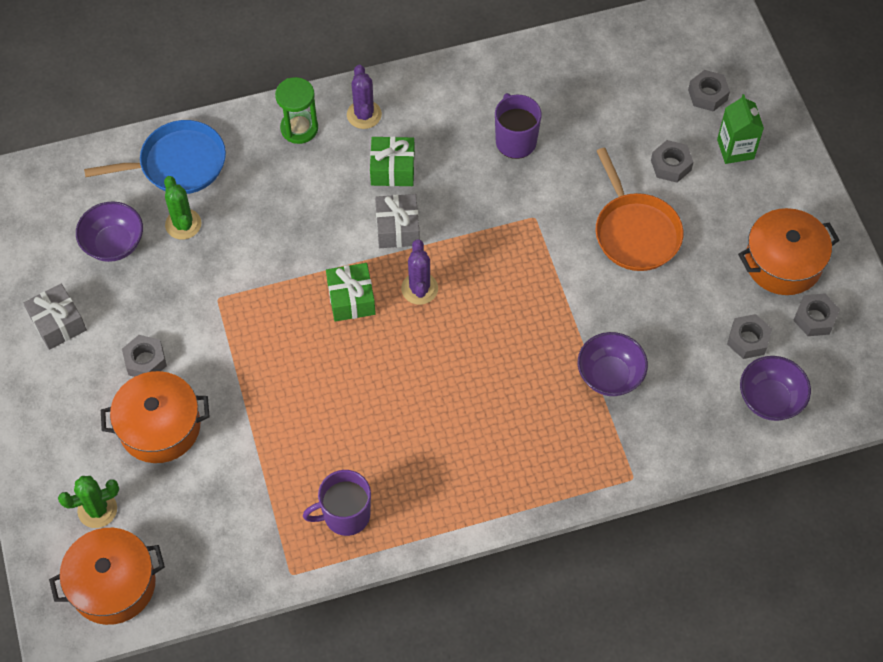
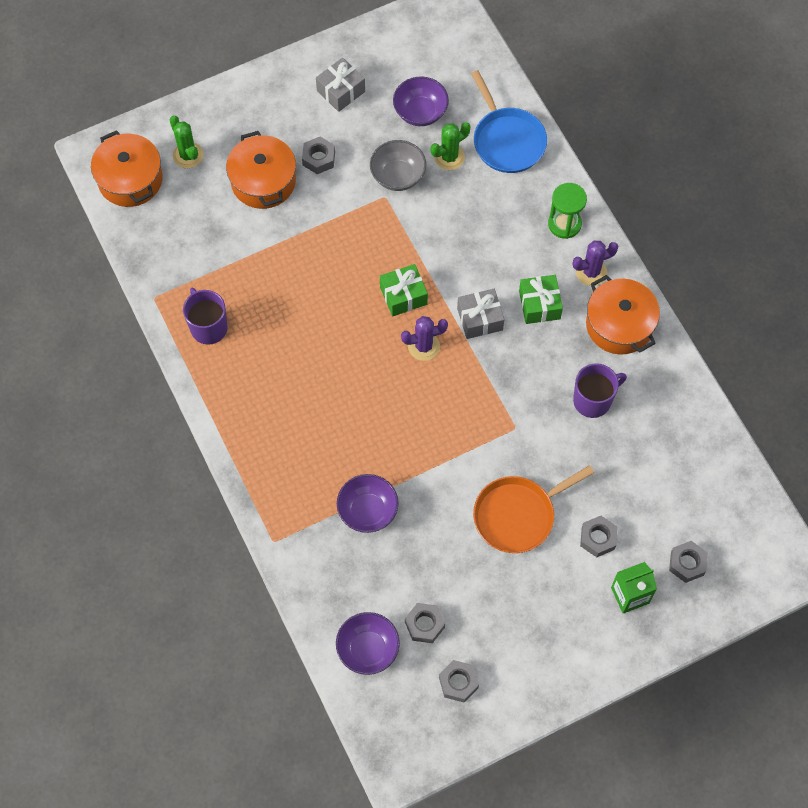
camera: 80 degrees right, 5 degrees up
orange pot [738,208,840,295] -> orange pot moved to [586,275,660,355]
none -> grey bowl [370,140,426,191]

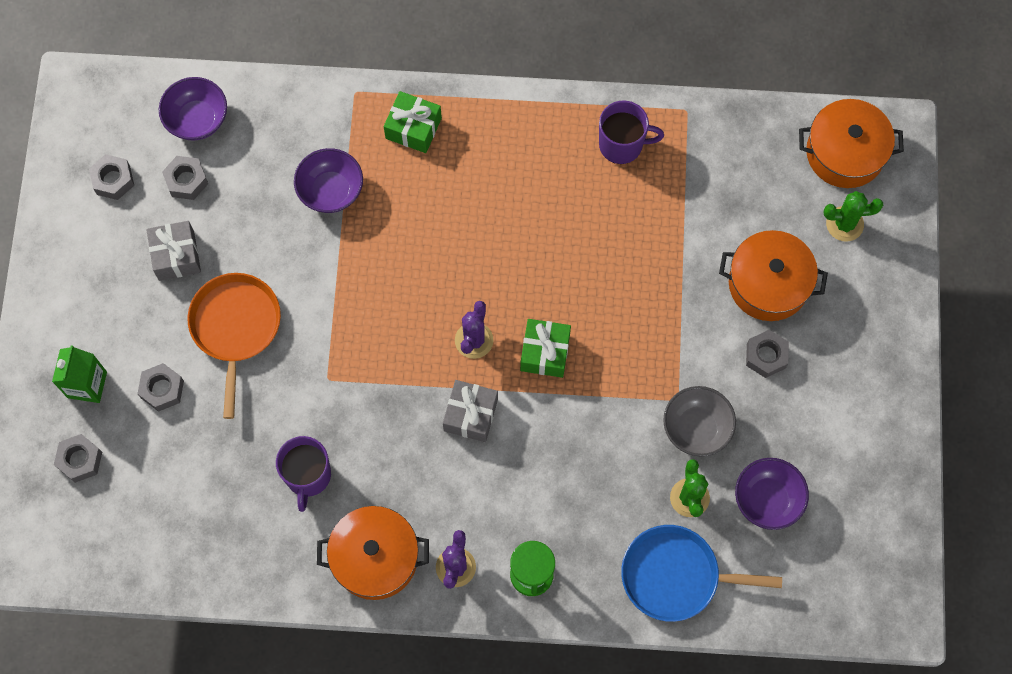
camera: 120 degrees right, 5 degrees up
grey gift [316,57,365,112] -> grey gift moved to [146,221,201,281]
green gift [519,275,563,324] -> green gift moved to [384,91,442,153]

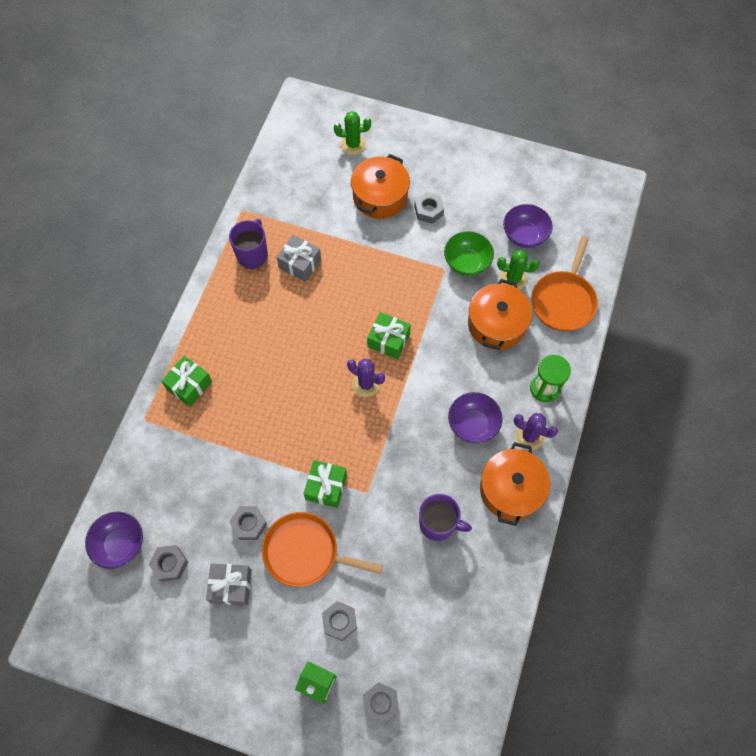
camera: 75 degrees left, 5 degrees down
grey nut [89,154,134,200] -> grey nut moved to [229,506,267,540]
purple bowl [294,148,363,213] -> purple bowl moved to [448,392,502,443]
grey gift [443,380,498,442] -> grey gift moved to [276,235,321,282]
blue pan [621,525,782,622] -> orange pan [531,236,598,331]
grey bowl [663,386,736,456] -> green bowl [444,231,494,276]
orange pot [799,99,904,188] -> orange pot moved to [468,279,532,350]
green cactus [824,191,883,242] -> green cactus turned 75 degrees clockwise [334,111,371,155]
none -> green gift [304,460,347,508]

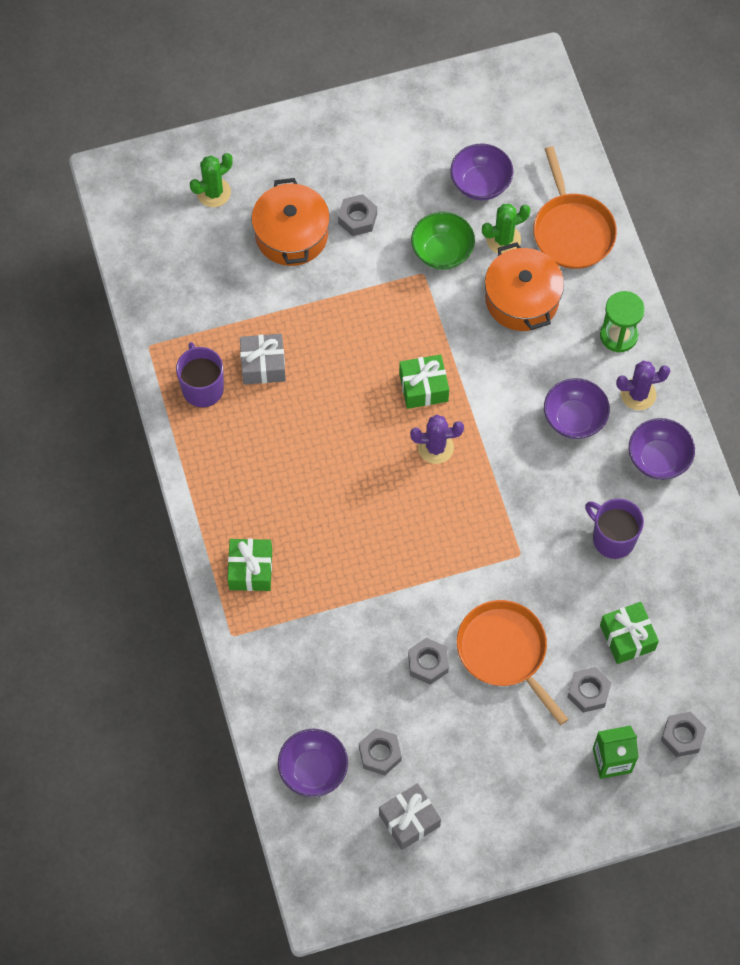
camera: 35 degrees left, 0 degrees up
grey gift [206,563,252,605] -> grey gift moved to [379,783,441,850]
orange pan [262,512,383,587] -> orange pan turned 75 degrees clockwise [457,600,569,725]
green gift [304,460,347,508] -> green gift moved to [600,602,659,664]
purple mug [419,494,472,541] -> purple mug turned 120 degrees counterclockwise [585,498,644,559]
orange pot [480,442,550,526] -> purple bowl [629,418,695,480]

